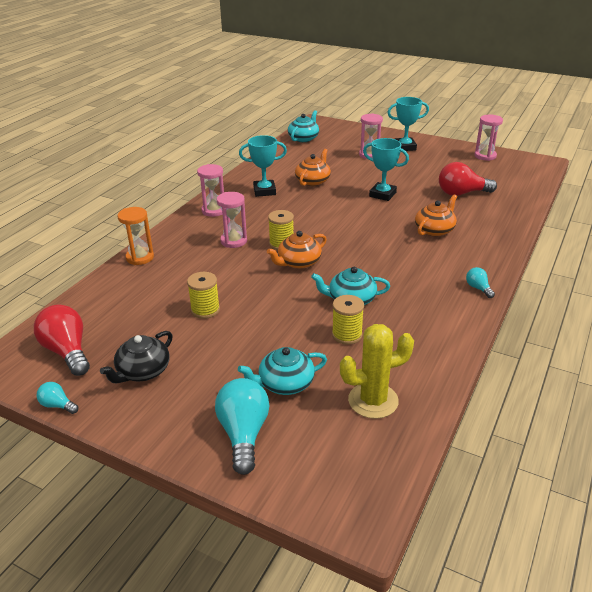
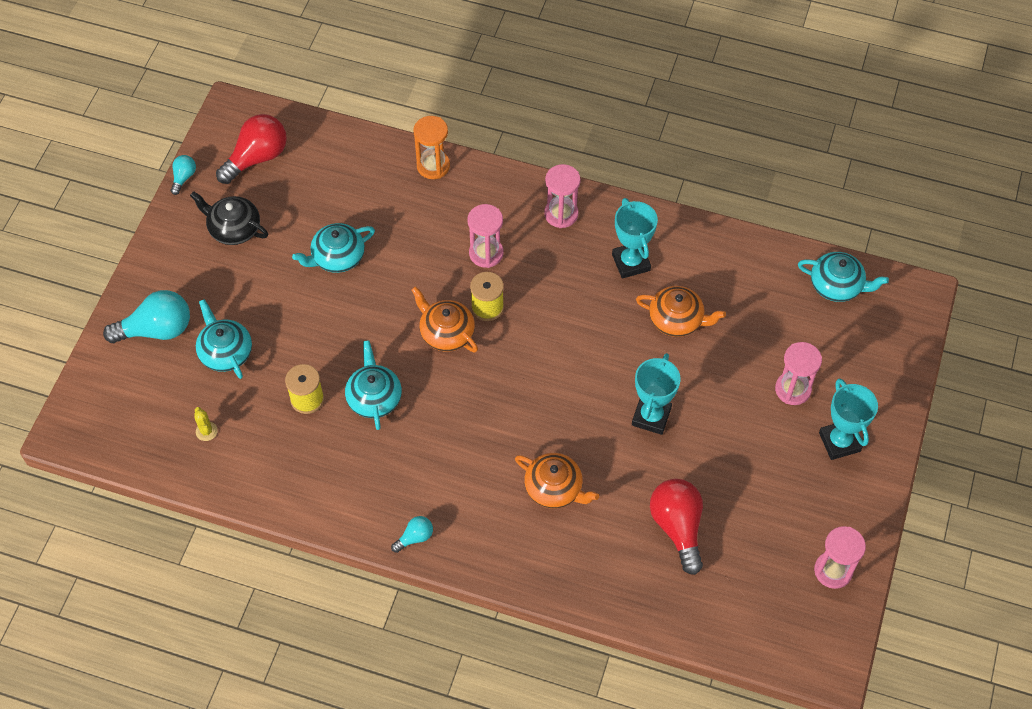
camera: 80 degrees right, 25 degrees up
yellow spool [187,272,220,319] -> turquoise teapot [292,223,375,273]
yellow cactus [340,324,414,419] -> yellow cactus [194,407,218,441], size x0.44

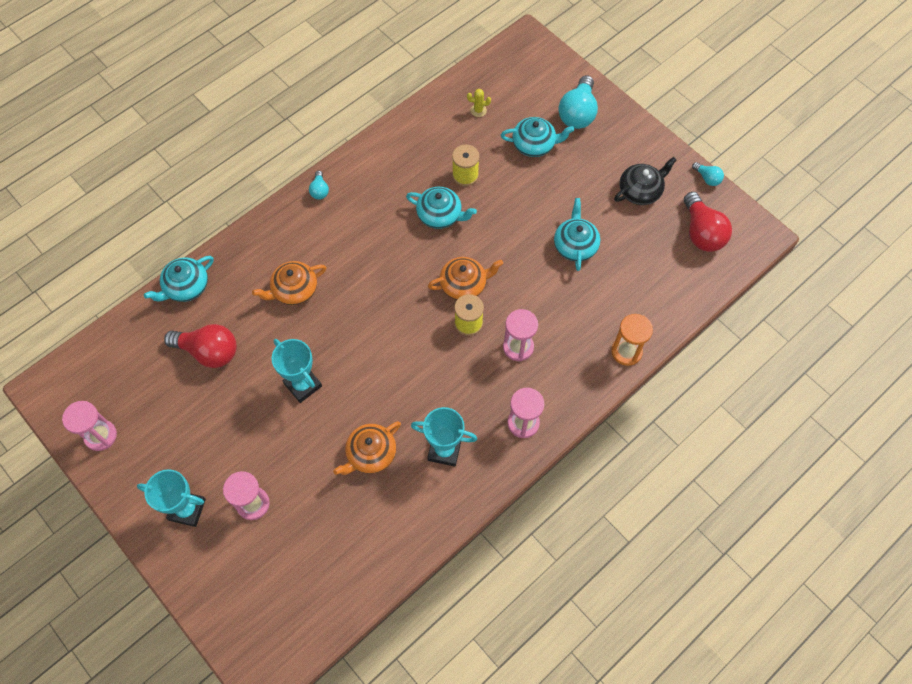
camera: 120 degrees right, 5 degrees up
turquoise teapot [798,252,889,302] -> turquoise teapot moved to [144,256,214,302]

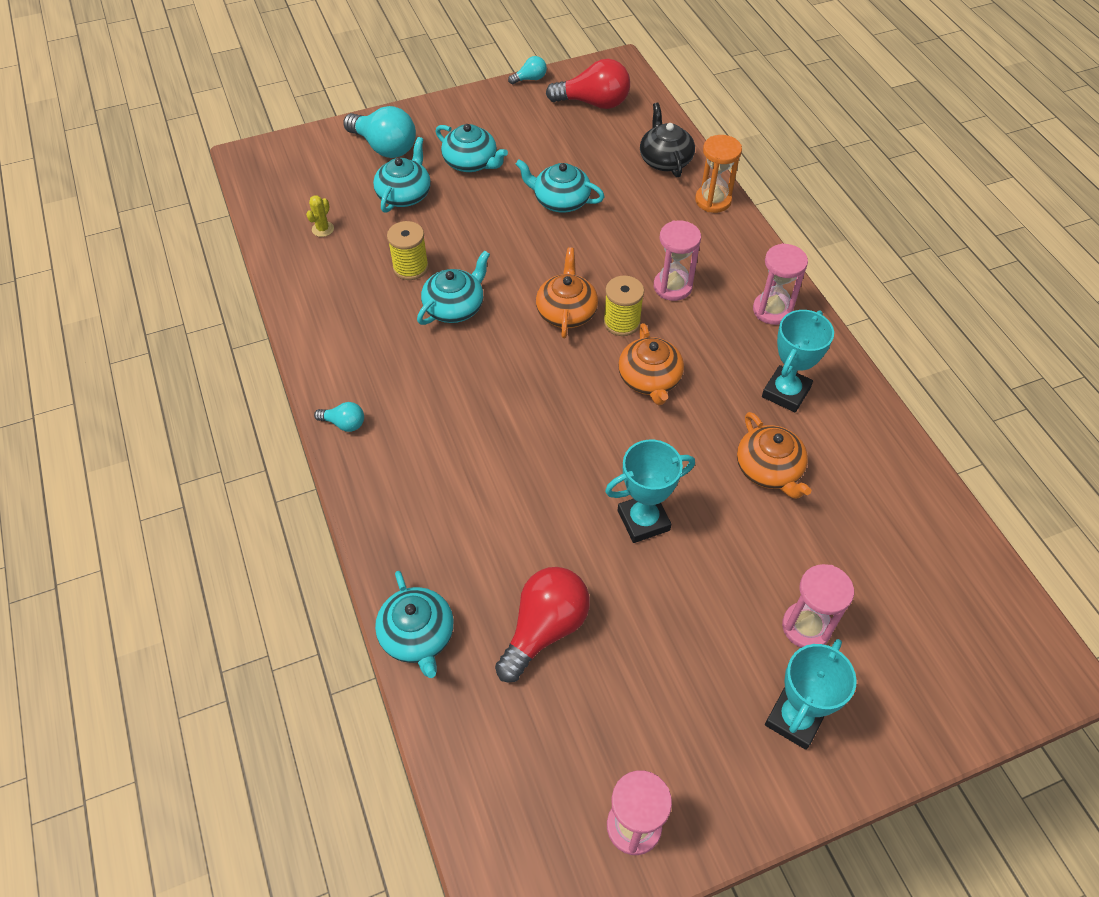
camera: 70 degrees left, 10 degrees down
orange teapot [252,261,327,306] -> orange teapot moved to [618,323,684,405]
black teapot [614,157,677,205] -> black teapot moved to [640,103,695,177]
none -> turquoise teapot [436,124,508,172]

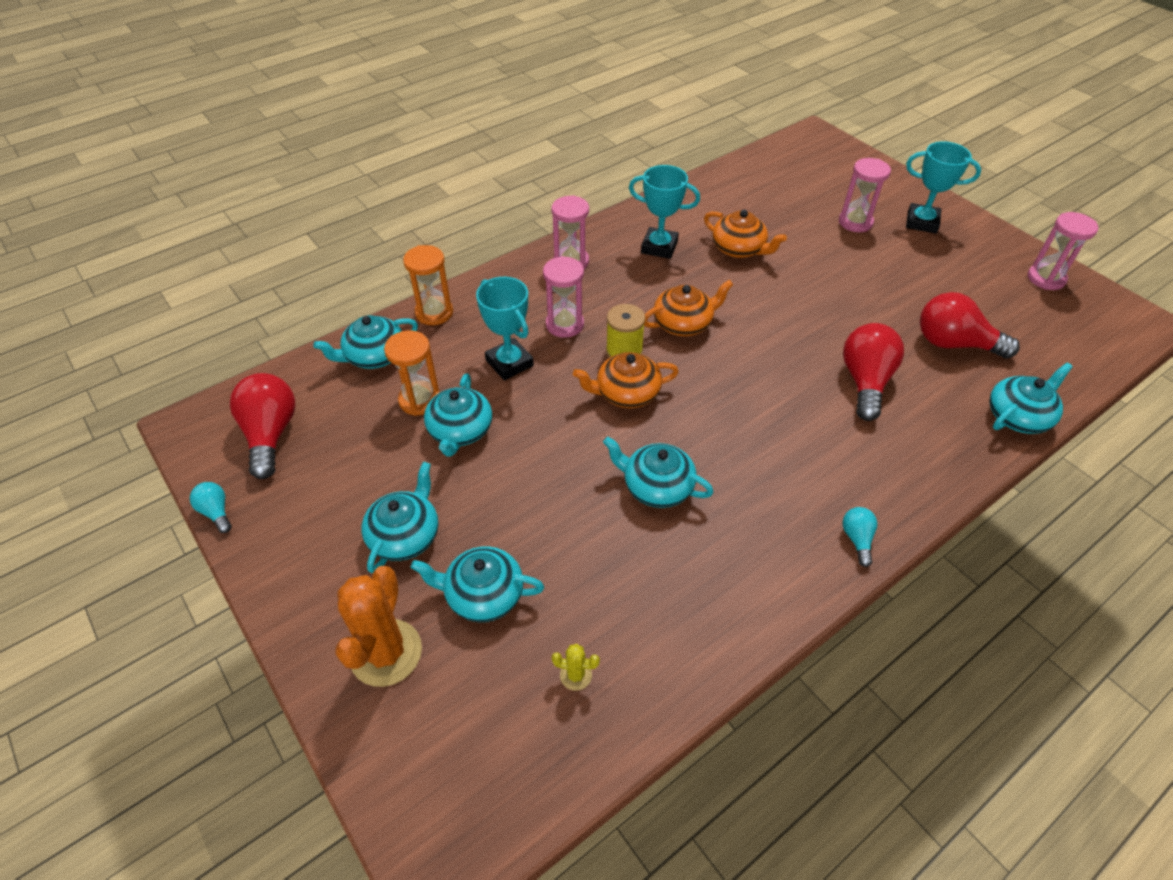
camera: 105 degrees left, 5 degrees down
turquoise light bulb [343,106,416,158] -> orange cactus [335,566,422,687]
yellow spool [387,221,429,280] -> none
turquoise trophy [605,440,695,543] -> turquoise trophy moved to [476,277,534,380]
black teapot [640,103,695,177] -> turquoise teapot [313,315,418,369]
orange teapot [737,412,811,499] -> orange teapot turned 75 degrees clockwise [704,209,787,258]
none -> orange hourglass [384,331,440,416]
none -> red light bulb [843,323,904,421]

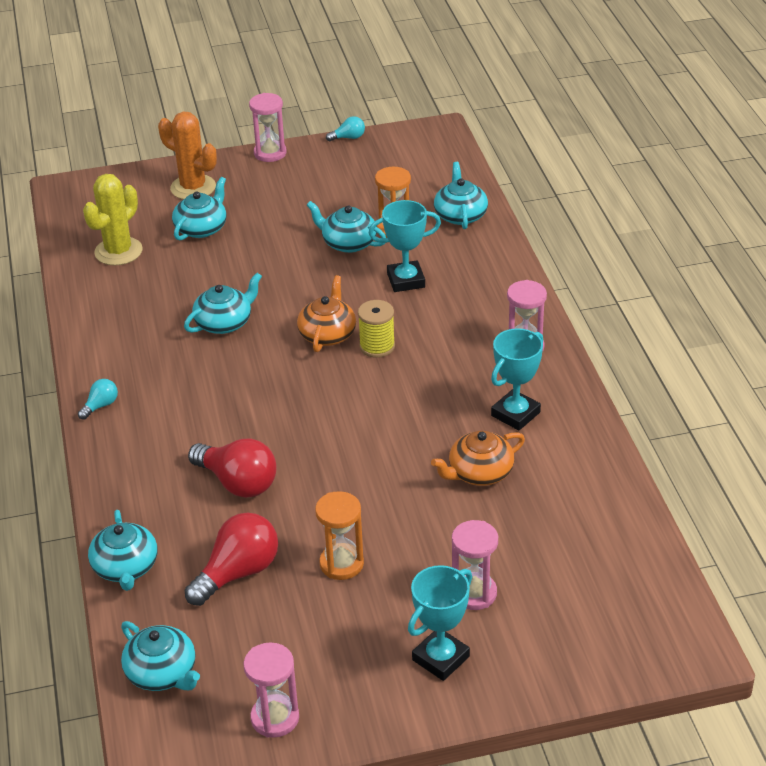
camera: 115 degrees right, 10 degrees down
red light bulb [230,373,295,479] -> none
turquoise teapot [361,462,438,573] -> turquoise teapot moved to [121,621,200,691]
orange hourglass [403,245,453,325] -> orange hourglass moved to [315,491,364,580]
pink hourglass [543,256,584,338] -> pink hourglass moved to [249,93,287,162]
yellow cactus [552,644,600,691] -> yellow cactus [83,174,142,265], size x2.27
orange teapot [644,280,733,336] -> none
turquoise light bulb [842,507,877,567] -> turquoise light bulb turned 75 degrees counterclockwise [78,379,118,420]

